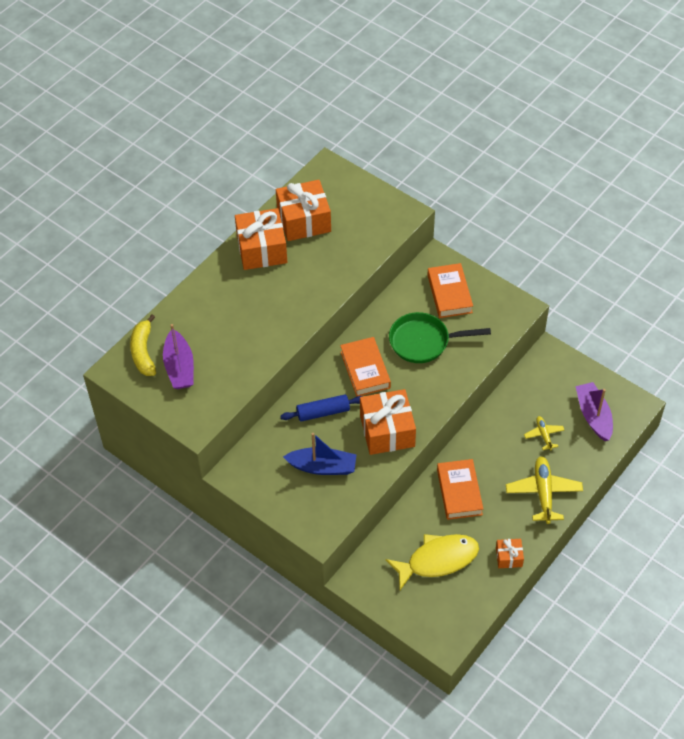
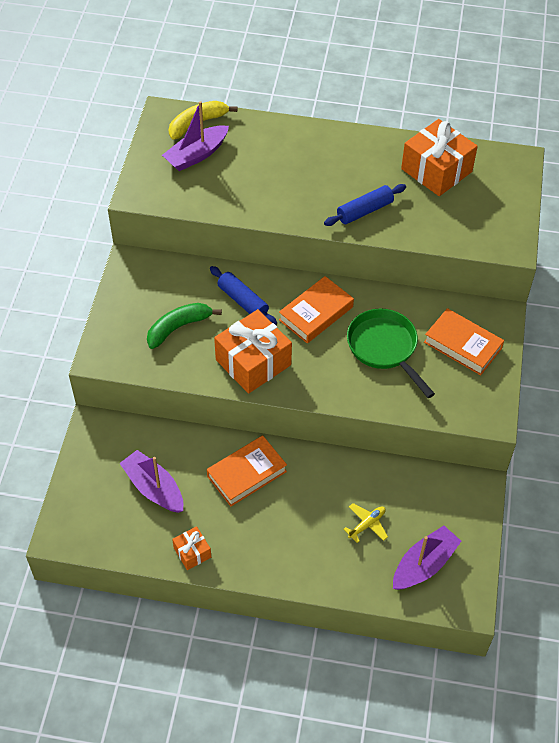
camera: 60 degrees right, 0 degrees up
orange gift [235,208,287,270] -> none
blue boat [283,433,356,475] -> green banana [147,303,222,349]
yellow fish [386,534,479,590] -> purple boat [120,450,183,513]
orange book [427,263,473,318] -> orange book turned 75 degrees clockwise [424,308,504,375]
yellow plane [506,456,583,524] -> none
none -> blue rolling pin [324,184,406,226]

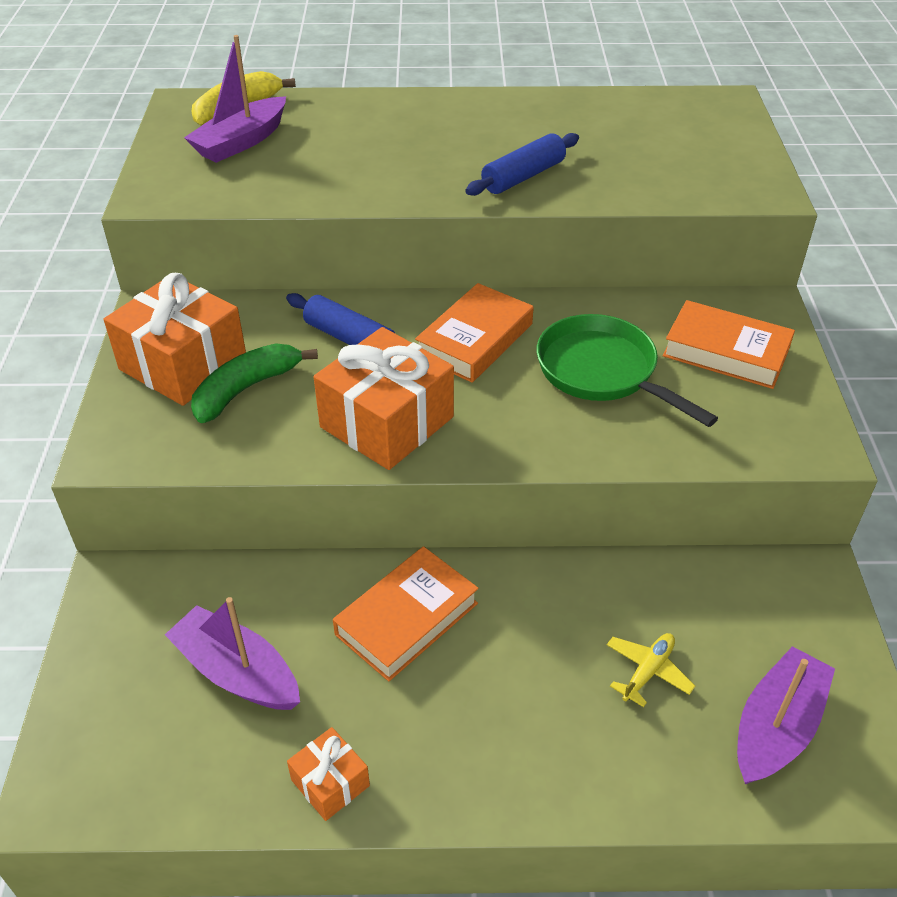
camera: 10 degrees left, 10 degrees down
orange gift [401,119,478,196] -> orange gift moved to [104,273,246,406]

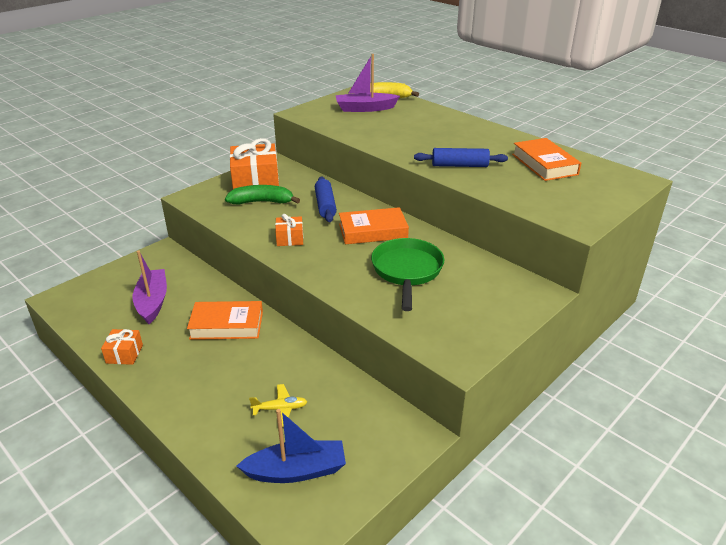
camera: 45 degrees right, 10 degrees down
orange gift [314,327,454,470] -> orange gift [275,214,303,246], size x0.49
orange book [663,300,795,389] -> orange book moved to [512,138,581,181]
purple boat [737,646,835,784] -> blue boat [237,409,346,483]

